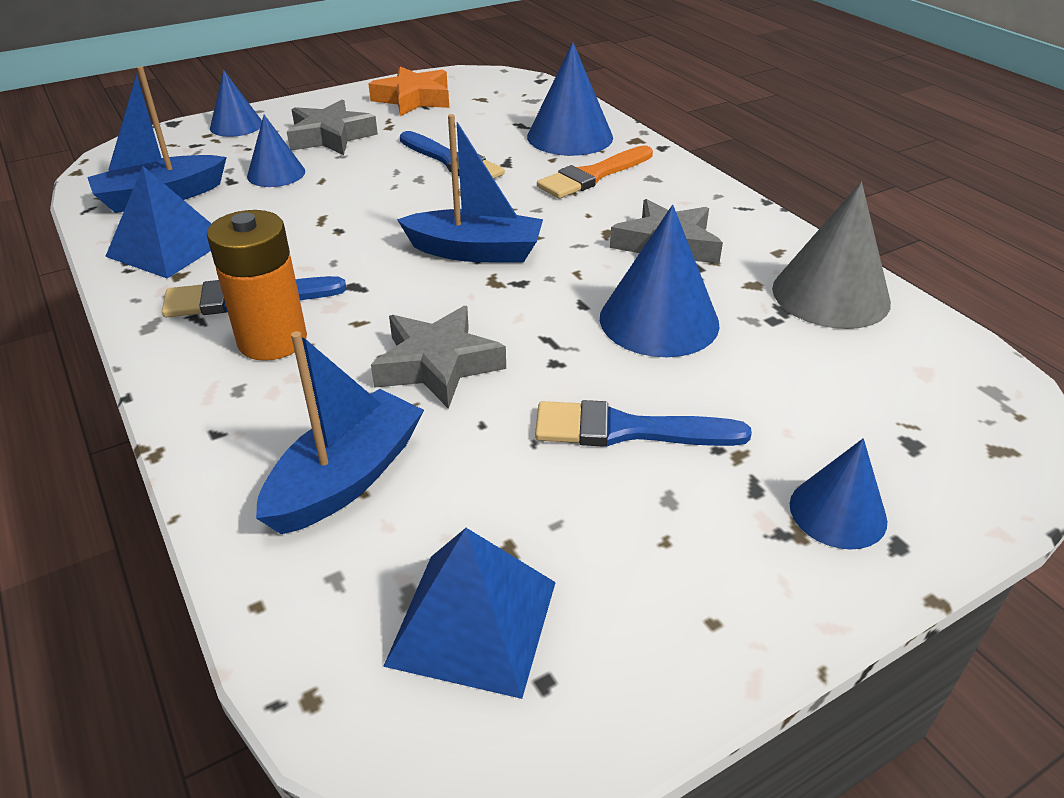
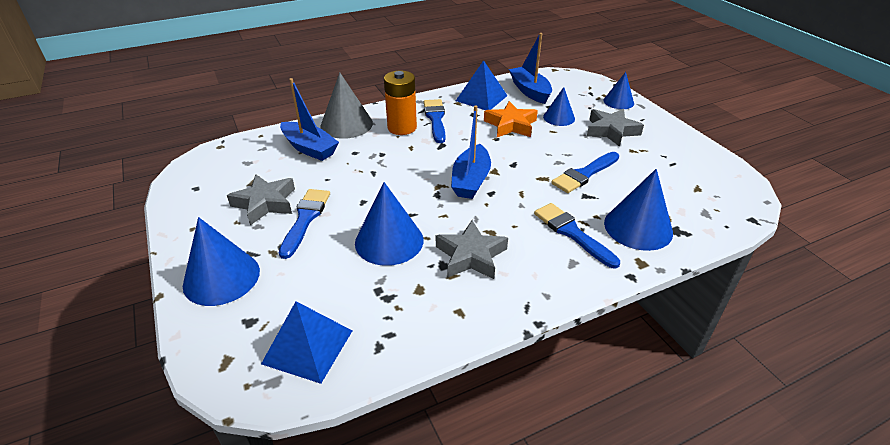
camera: 95 degrees right, 0 degrees up
orange star [369,66,449,116] -> orange star moved to [484,101,538,137]
grey star [371,306,506,409] -> grey star moved to [227,174,295,225]
blue pyramid [383,528,556,699] -> blue pyramid moved to [261,301,352,384]
orange brush [537,145,653,199] -> blue brush [534,203,620,268]
grey cone [772,182,891,329] -> grey cone moved to [320,72,373,139]
blue cone [790,438,888,550] -> blue cone [183,217,260,306], size x1.63

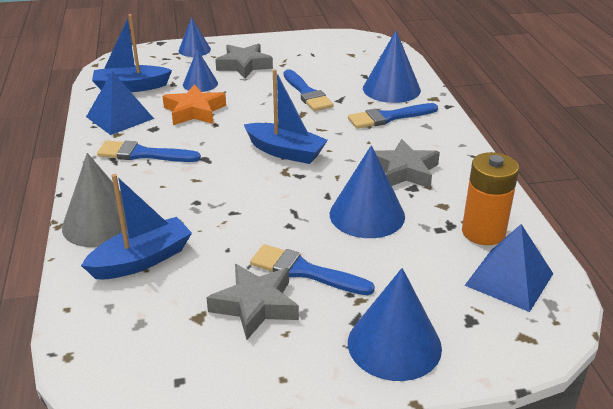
camera: 75 degrees left, 5 degrees down
orange battery [384,71,417,135] -> orange battery moved to [462,152,519,245]

